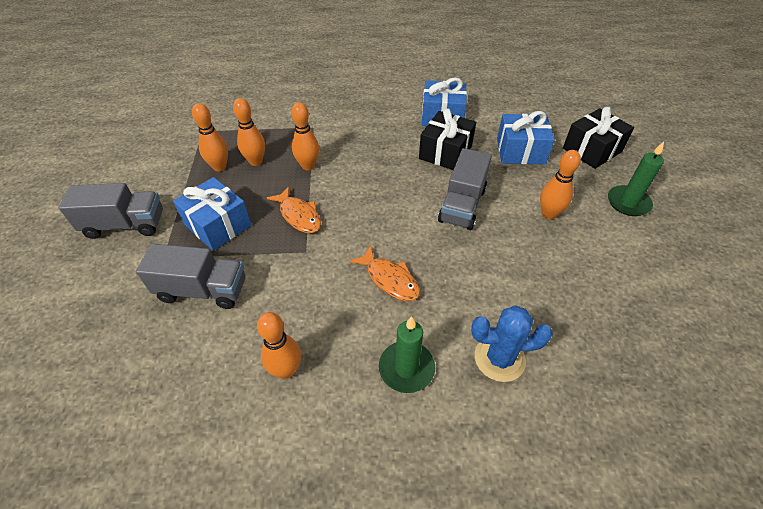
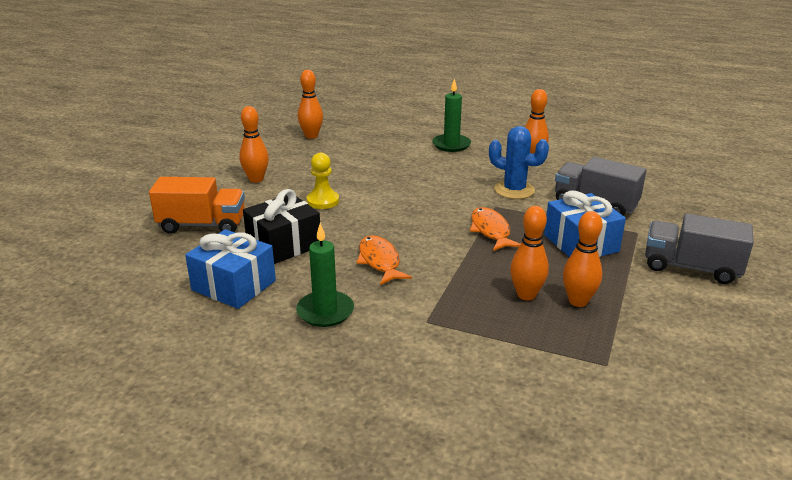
camera: 155 degrees left, 20 degrees down
orange bowling pin [291,102,319,170] -> orange bowling pin moved to [298,70,323,139]
orange fish [349,245,420,301] -> orange fish moved to [356,235,412,285]
grey truck [438,148,492,230] -> yellow pawn [307,153,339,209]
blue cactus [471,305,553,382] -> blue cactus moved to [489,126,549,199]
blue gift [497,111,555,164] -> orange truck [149,177,245,234]
black gift [563,107,634,169] -> none
green candle [608,142,664,216] -> green candle moved to [296,223,354,327]

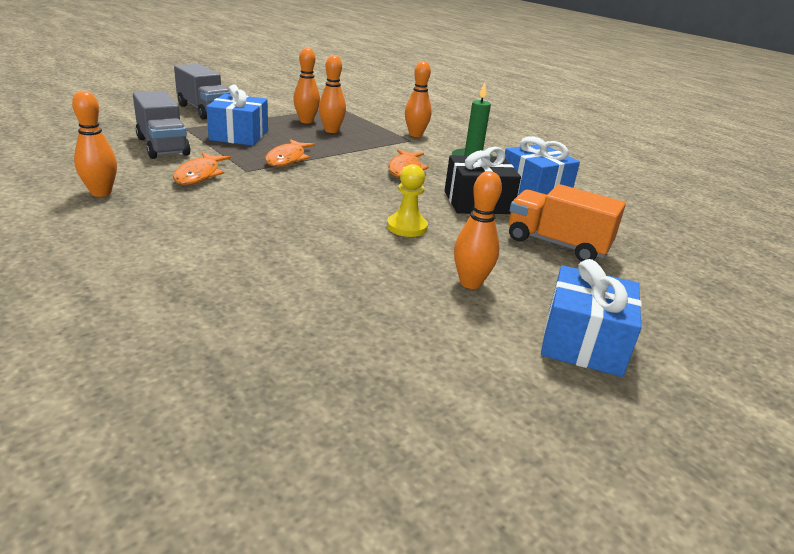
camera: 155 degrees left, 0 degrees up
orange bowling pin [298,70,323,139] -> orange bowling pin moved to [405,61,431,137]
green candle [432,78,471,152] -> none
blue cactus [489,126,549,199] -> orange fish [173,152,231,185]
none -> blue gift [541,259,642,377]

